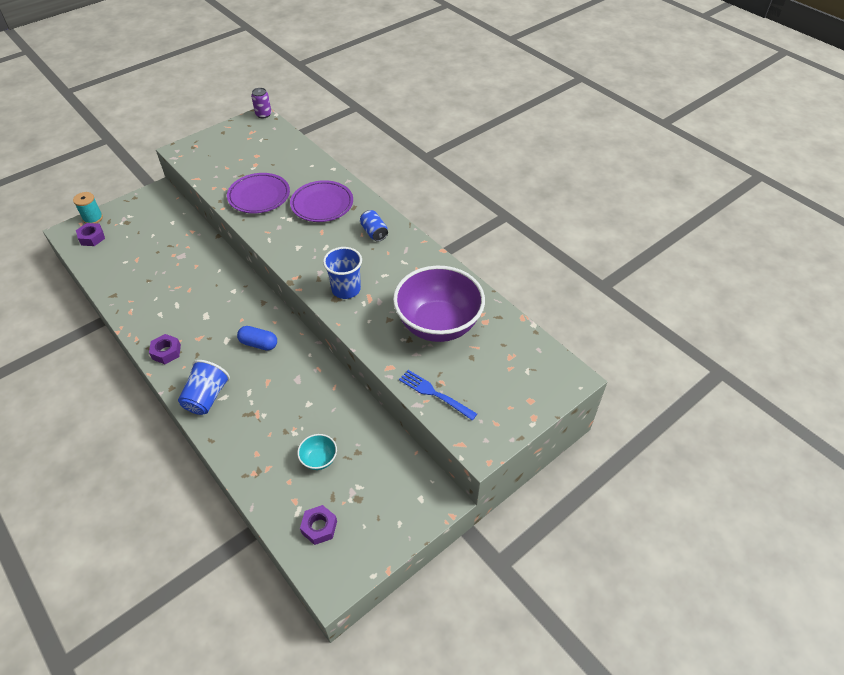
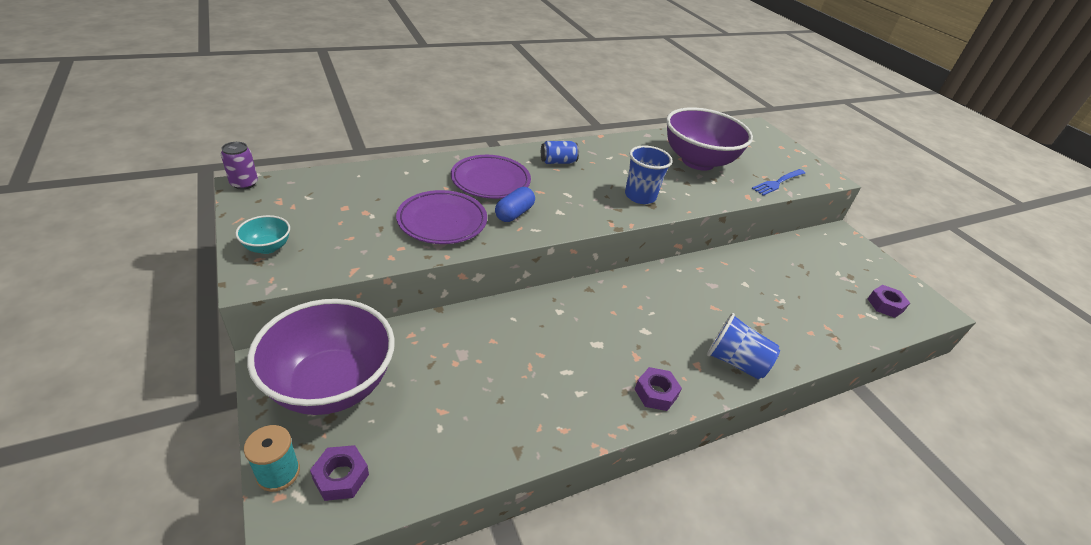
camera: 80 degrees left, 10 degrees down
blue capsule [237,326,277,351] -> blue capsule moved to [495,187,535,222]
turquoise bowl [297,434,337,470] -> turquoise bowl moved to [235,215,290,254]
none -> purple bowl [247,299,395,415]

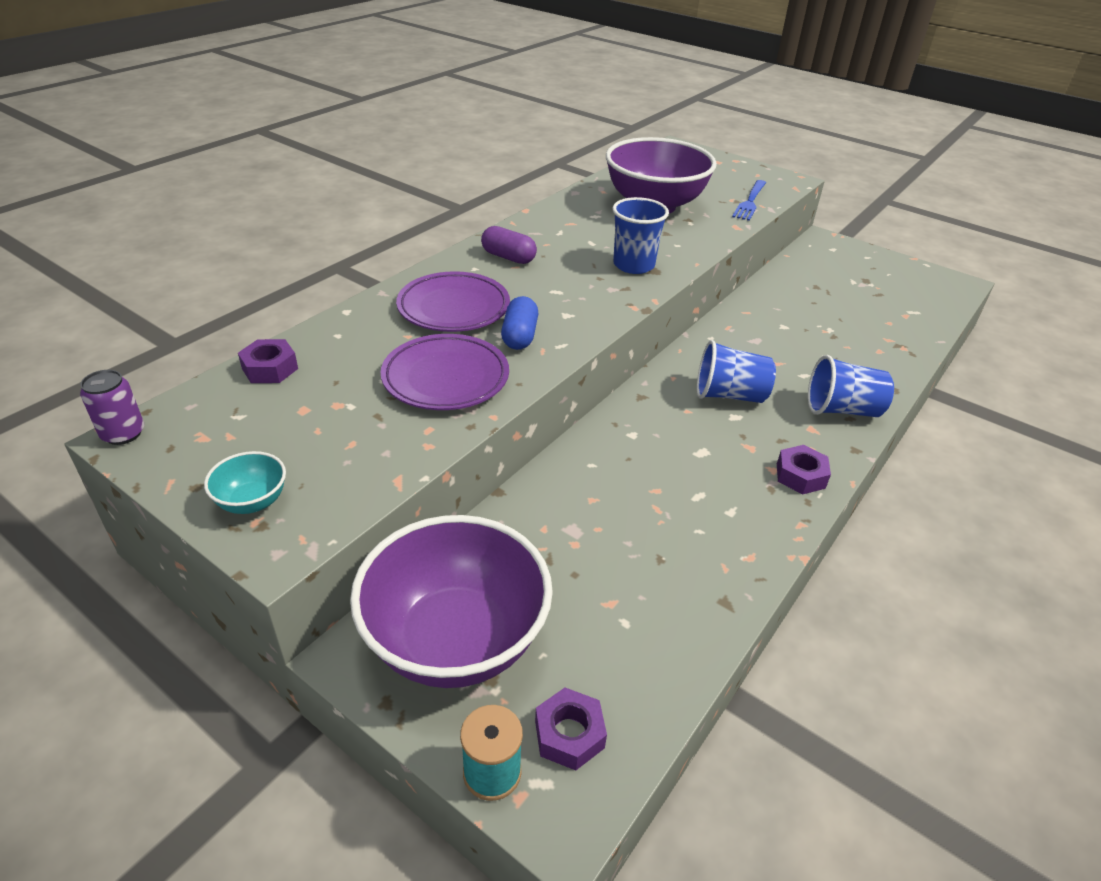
camera: 25 degrees left, 0 degrees up
blue can [541,141,579,164] -> purple capsule [481,226,537,264]
purple nut [868,285,910,318] -> purple nut moved to [238,339,298,383]
none -> blue cup [697,340,776,403]

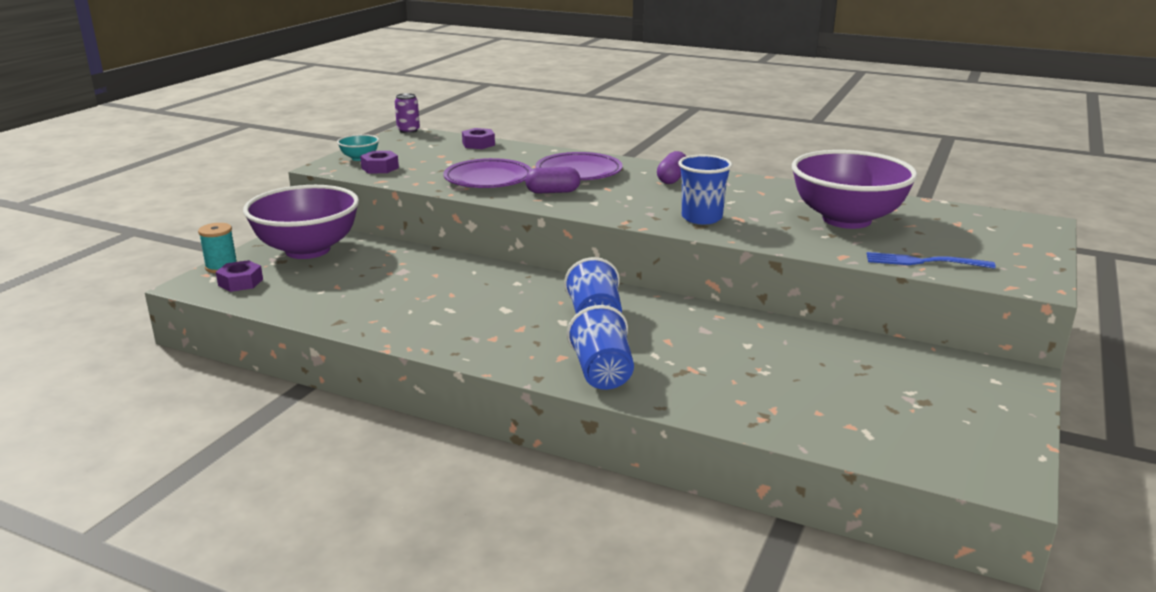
camera: 80 degrees right, 15 degrees down
blue capsule [501,296,538,350] -> purple capsule [525,167,580,194]
purple nut [777,445,831,494] -> purple nut moved to [360,151,399,173]

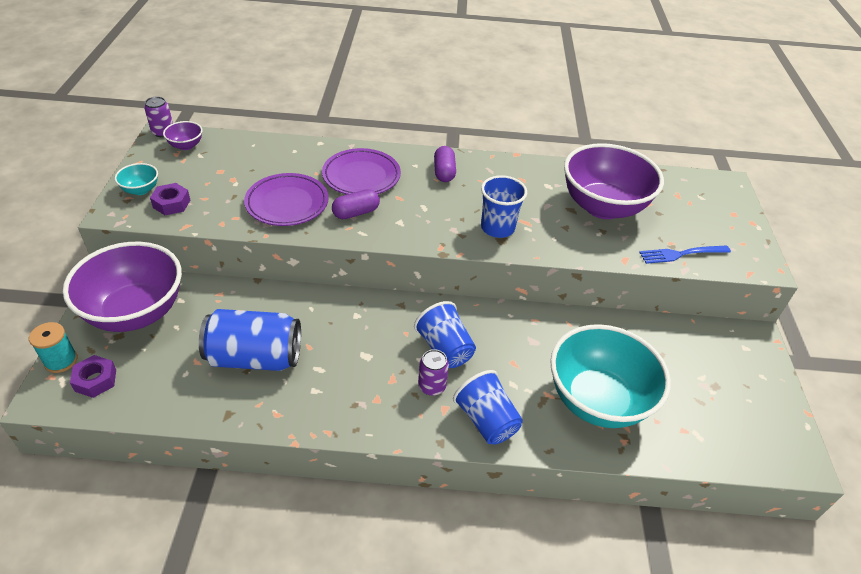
camera: 25 degrees left, 20 degrees up
purple nut [462,128,495,149] -> none
none -> purple bowl [163,121,203,150]
none -> blue can [199,309,301,371]
none -> purple can [418,349,449,396]
none -> turquoise bowl [550,324,671,428]

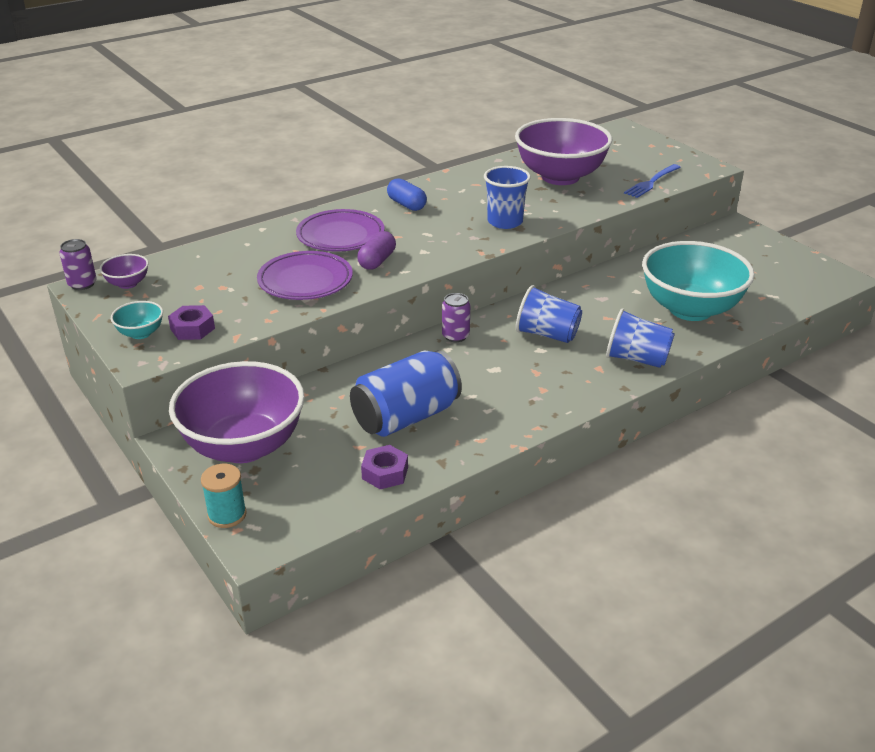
camera: 35 degrees left, 10 degrees down
purple nut [70,355,116,398] -> purple nut moved to [361,445,408,489]
purple can [418,349,449,396] -> purple can moved to [442,293,470,342]
purple capsule [434,146,456,182] -> blue capsule [387,178,427,211]

